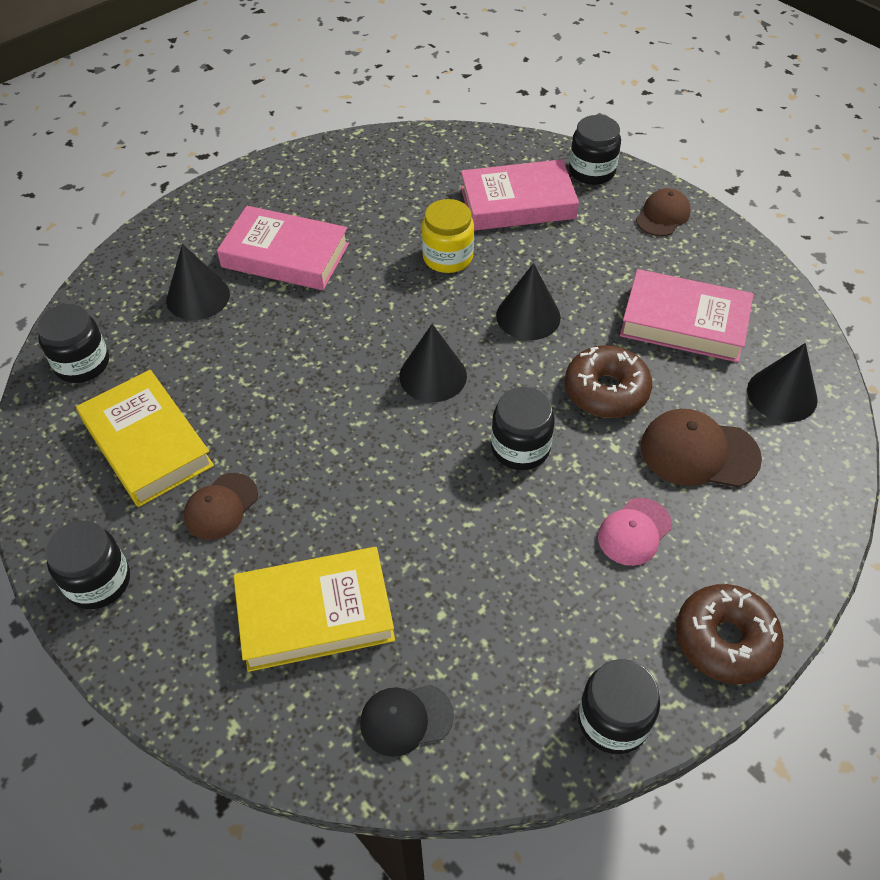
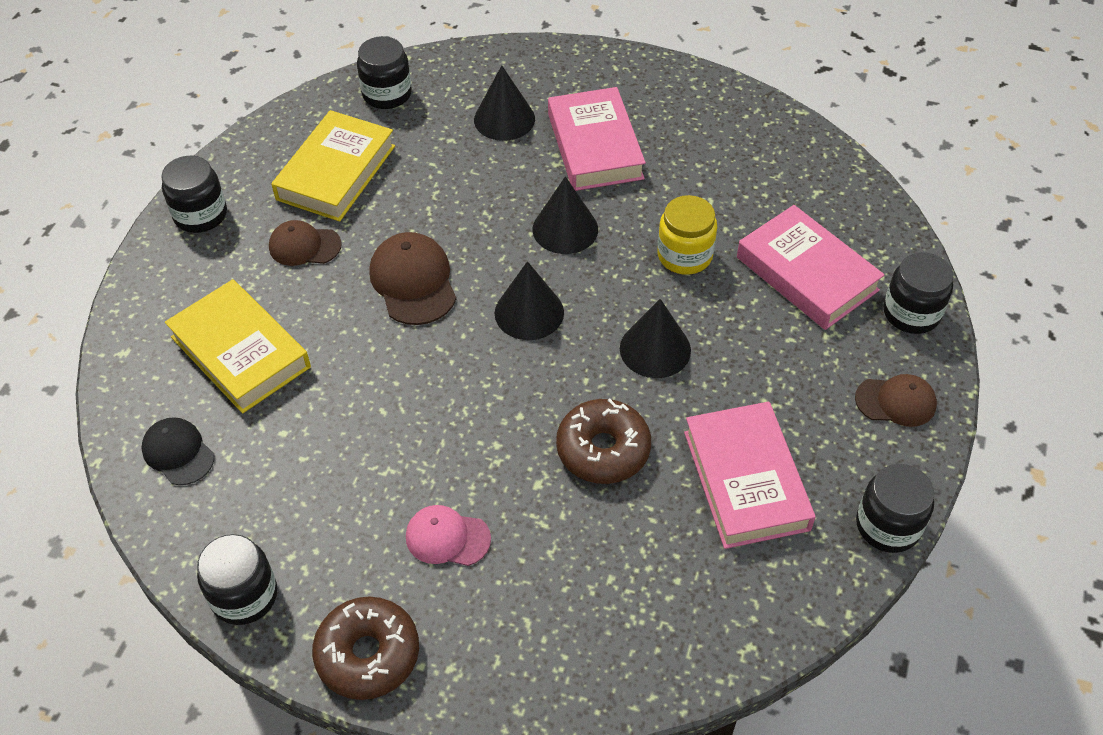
camera: 60 degrees right, 0 degrees up
black jar [491,387,555,470] -> black jar moved to [856,464,934,553]
brown cap [641,409,762,487] -> brown cap moved to [369,232,456,325]
black cone [747,343,818,422] -> black cone moved to [532,176,598,254]

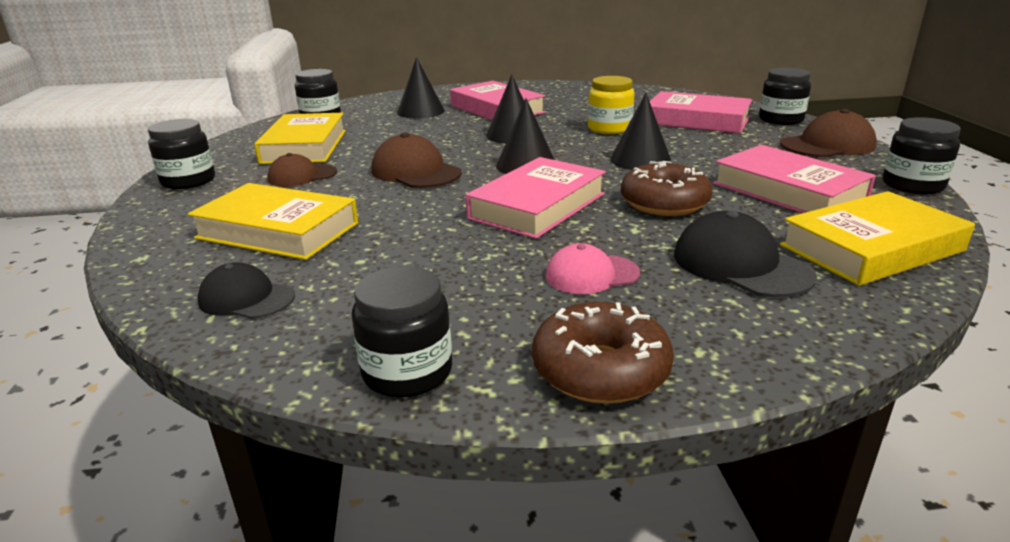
camera: 25 degrees left, 25 degrees down
brown cap [855,374,937,427] -> brown cap [780,109,877,157], size x1.51
none -> pink book [466,157,606,239]
none -> black cap [674,211,817,298]
none -> yellow book [780,191,975,286]

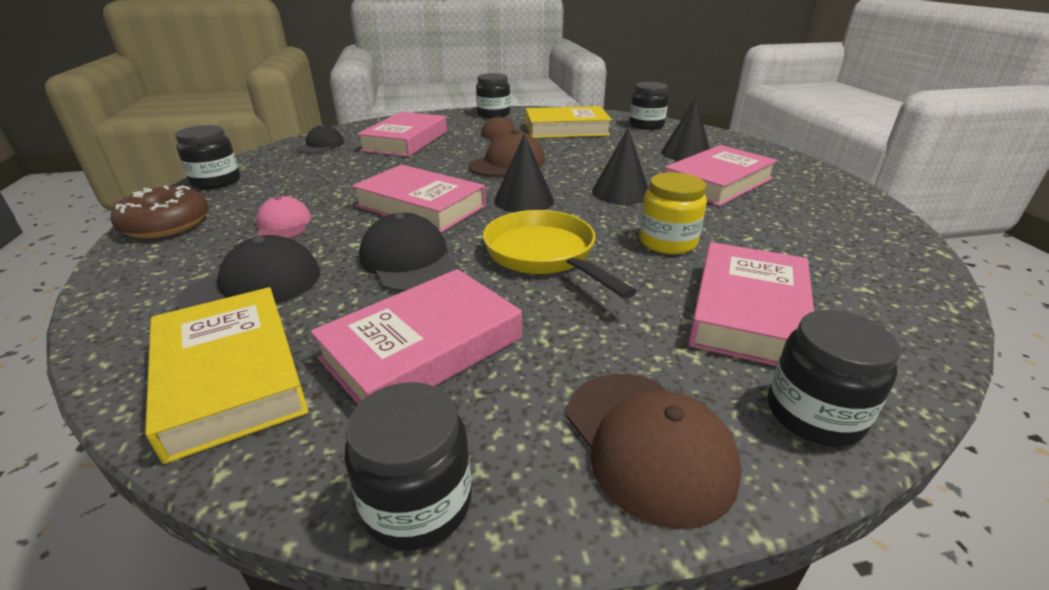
camera: 85 degrees right, 5 degrees up
yellow book [188,183,359,260] -> pink book [357,112,447,157]
black cone [610,93,672,170] -> yellow pan [483,210,637,299]
brown donut [621,161,713,216] -> black cap [359,213,459,292]

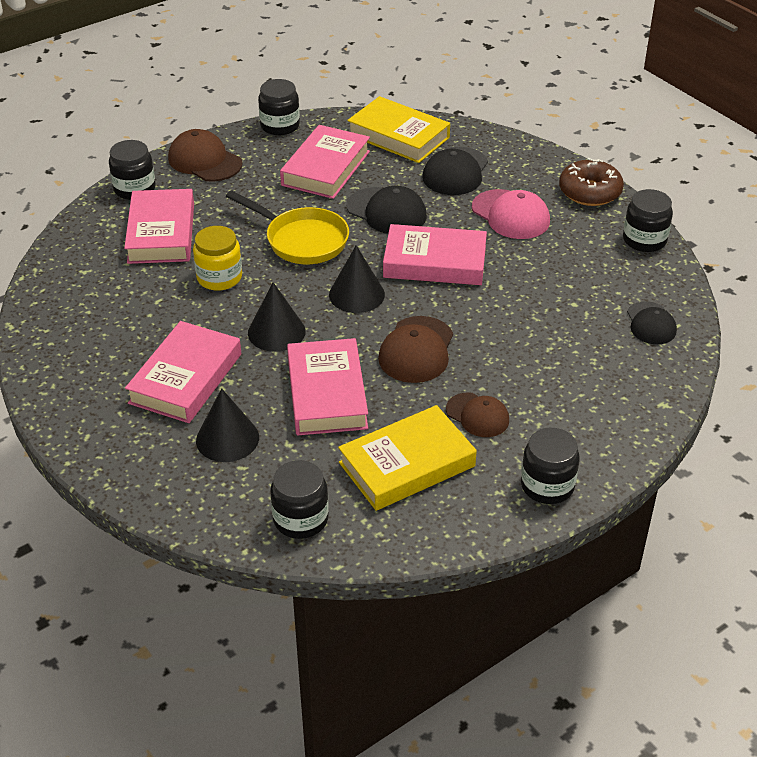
camera: 155 degrees right, 10 degrees up
pink cap [256,196,312,239] -> pink cap [472,189,550,239], size x1.51
pink book [357,112,447,157] -> pink book moved to [287,338,368,436]

